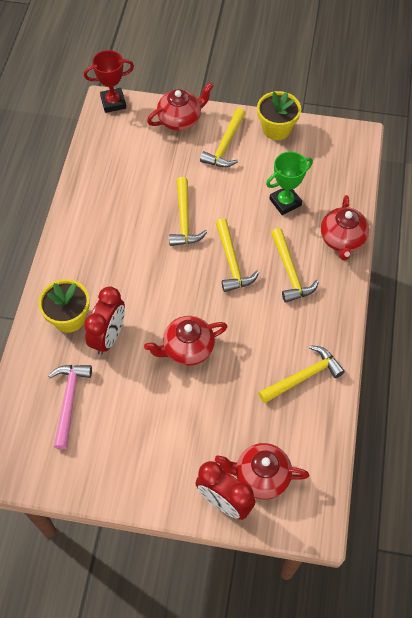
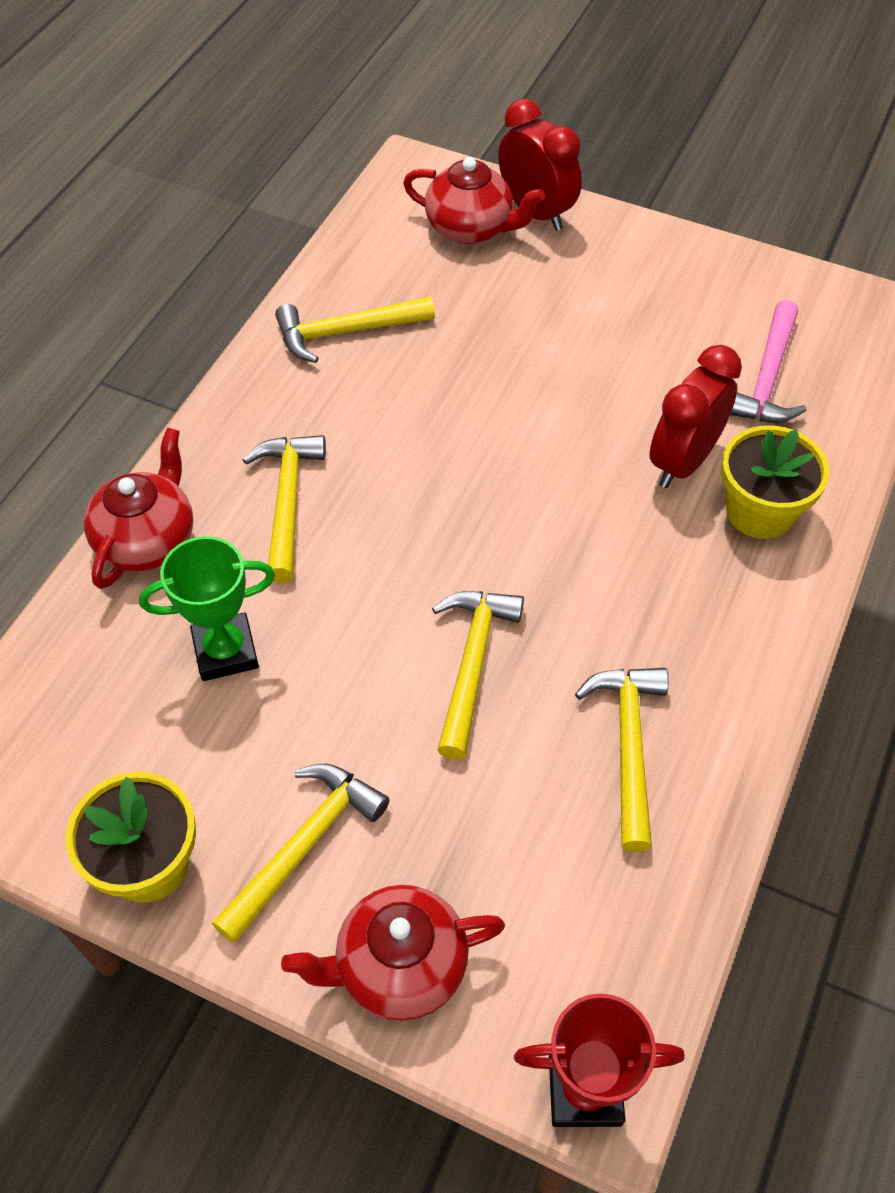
camera: 165 degrees left, 5 degrees down
red teapot [144,316,228,366] -> none
yellow hammer [216,218,259,292] -> yellow hammer moved to [575,668,669,852]

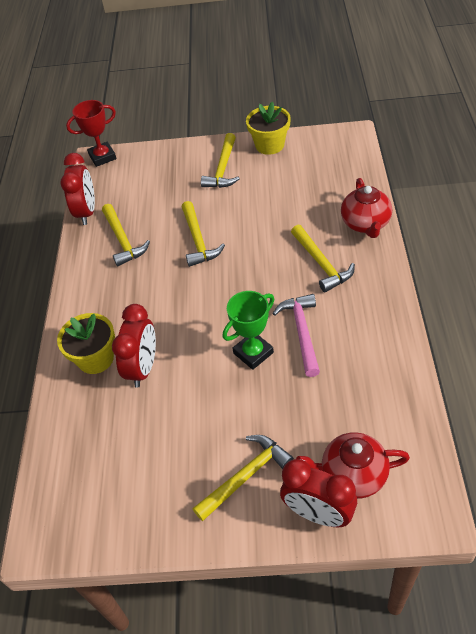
camera: 160 degrees right, 5 degrees down
green trophy [139,536,275,681] -> green trophy moved to [223,291,274,370]
yellow hammer [275,296,435,363] -> yellow hammer moved to [193,435,294,521]
red teapot [281,885,505,1021] -> none
pink hammer [730,300,807,423] -> pink hammer moved to [272,294,320,377]
none -> red clock [60,153,95,225]

